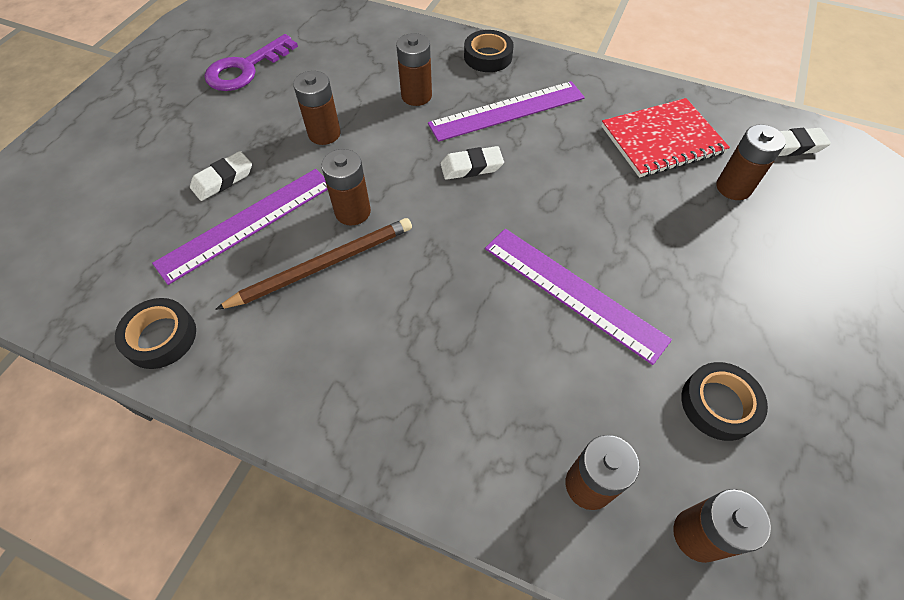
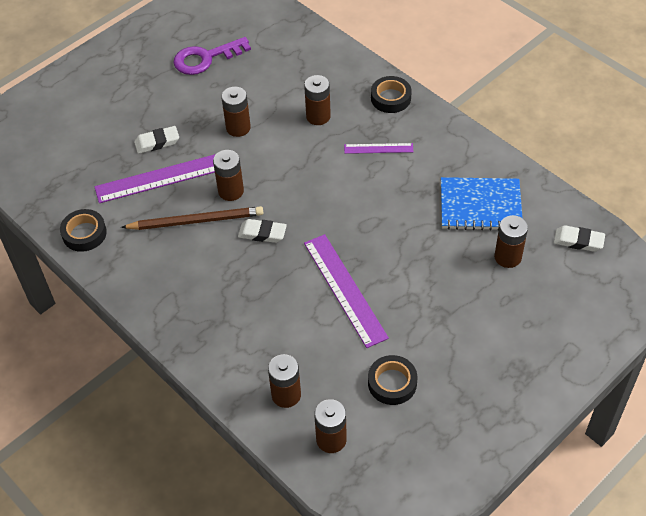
camera: 25 degrees right, 5 degrees down
purple ruler [428,81,585,142] -> purple ruler [344,143,413,154], size x0.53
white eraser [440,146,504,180] -> white eraser moved to [238,219,287,243]
red notebook [602,98,730,178] -> blue notebook [441,177,522,231]

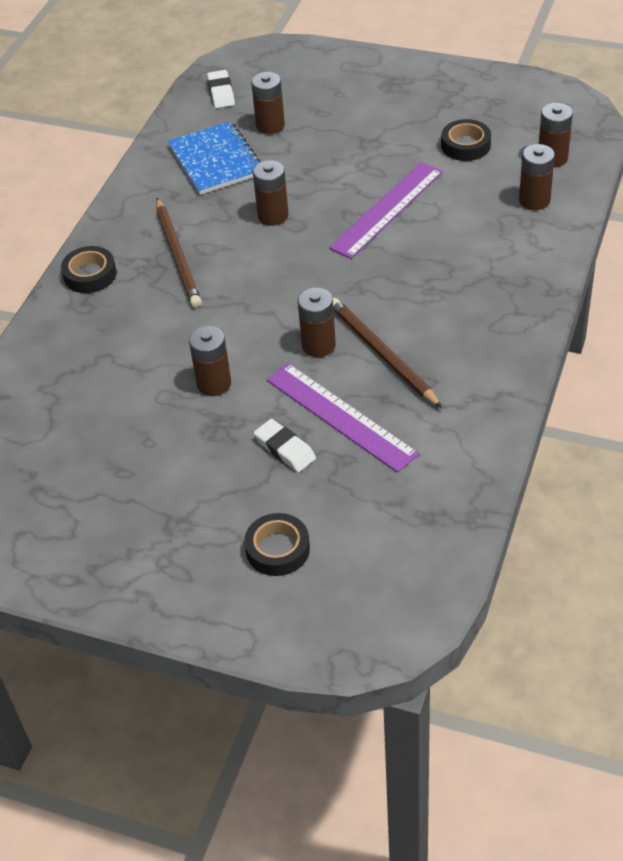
camera: 115 degrees left, 5 degrees down
black tape [60,209,107,252] -> black tape moved to [244,513,310,576]
purple key [173,37,251,75] -> none
white eraser [238,219,287,243] -> none
brown battery [304,75,331,125] -> brown battery moved to [253,160,289,226]
purple ruler [344,143,413,154] -> brown pencil [156,198,202,308]

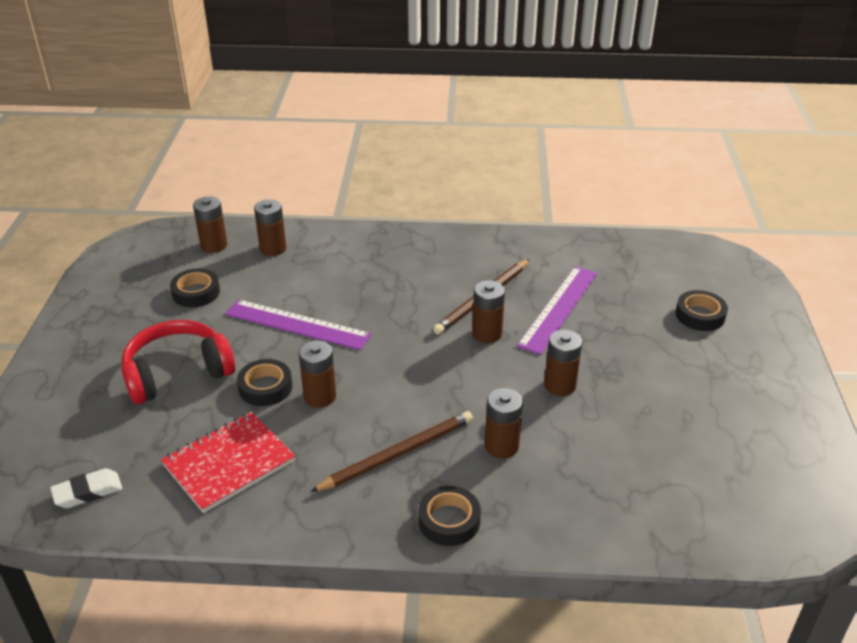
camera: 110 degrees left, 10 degrees down
blue notebook [168,121,260,195] -> red notebook [161,412,295,513]
brown battery [251,72,285,134] -> brown battery moved to [485,388,523,459]
white eraser [254,419,316,472] -> none
none -> red headphones [121,320,235,404]
none -> black tape [237,359,292,406]

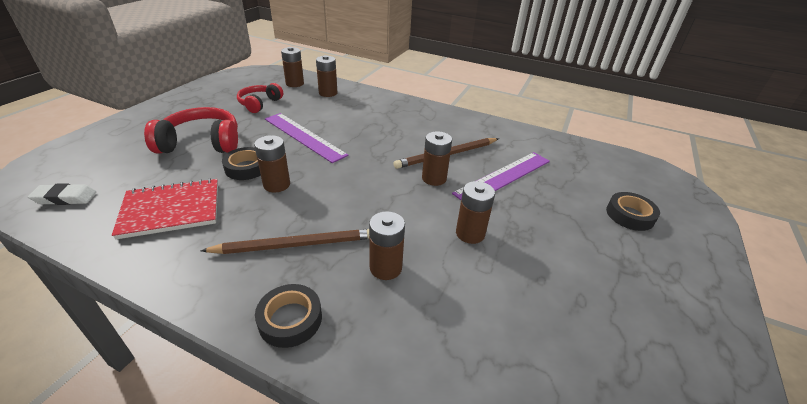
camera: 20 degrees right, 0 degrees up
black tape [170,269,220,307] -> red headphones [237,83,283,113]

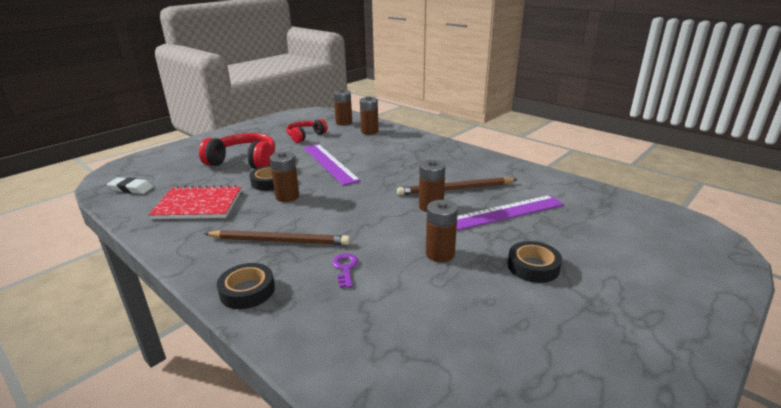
camera: 20 degrees right, 10 degrees down
brown battery [369,211,405,280] -> purple key [332,253,358,288]
black tape [606,192,660,231] -> black tape moved to [508,241,562,283]

